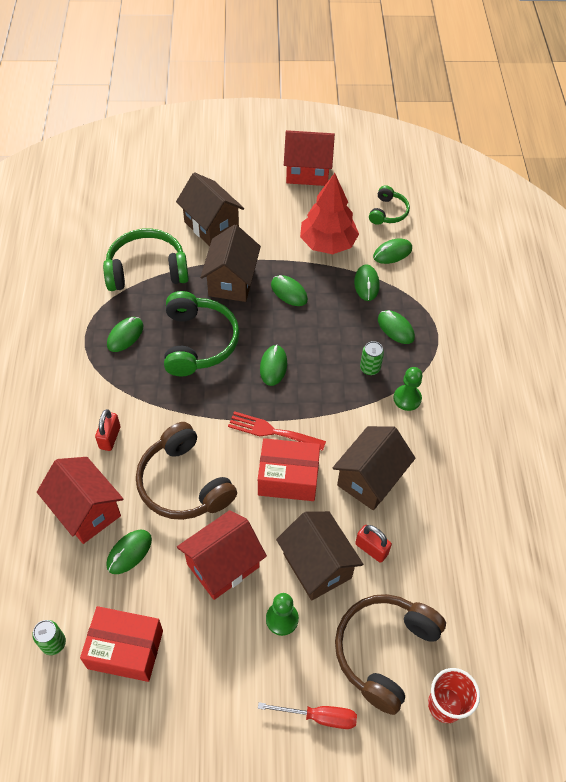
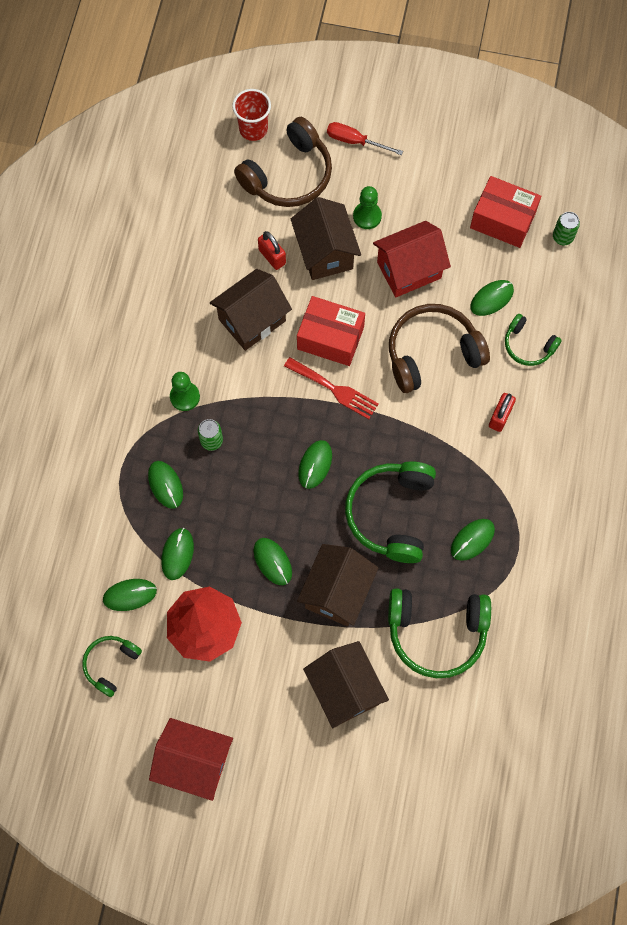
camera: 165 degrees left, 15 degrees up
red house [37,457,123,544] -> green headphones [505,314,562,366]
brown headphones [136,422,237,520] -> brown headphones turned 90 degrees counterclockwise [389,304,490,393]

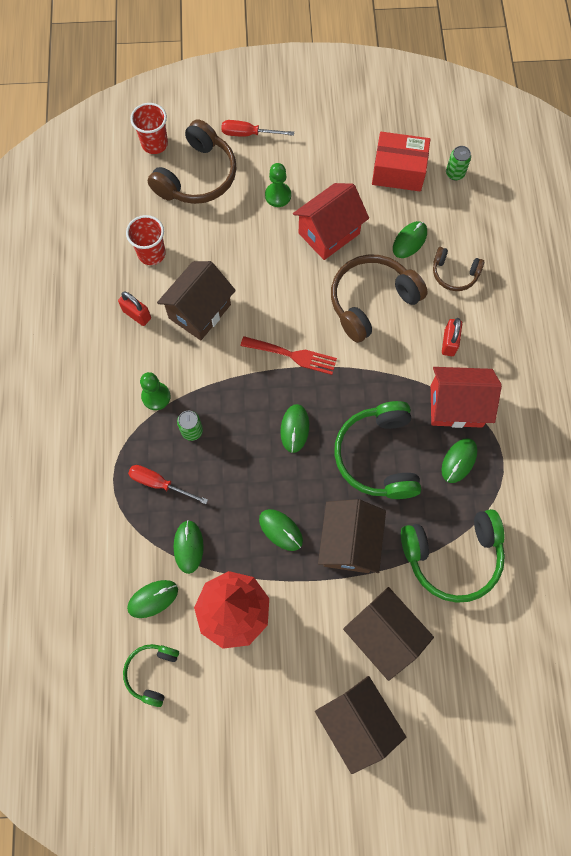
camera: 15 degrees left, 0 degrees up
green mouse [148,461,183,509] -> red screwdriver [128,465,208,504]
red house [149,718,233,801] -> red house moved to [431,367,502,428]
red padlock [258,231,286,270] -> red padlock moved to [118,291,151,326]
brown house [291,197,361,280] -> brown house moved to [315,676,406,774]
red box [297,296,365,366] -> none
green headphones [505,314,562,366] -> brown headphones [433,247,484,291]
none -> red cup [126,215,166,265]

